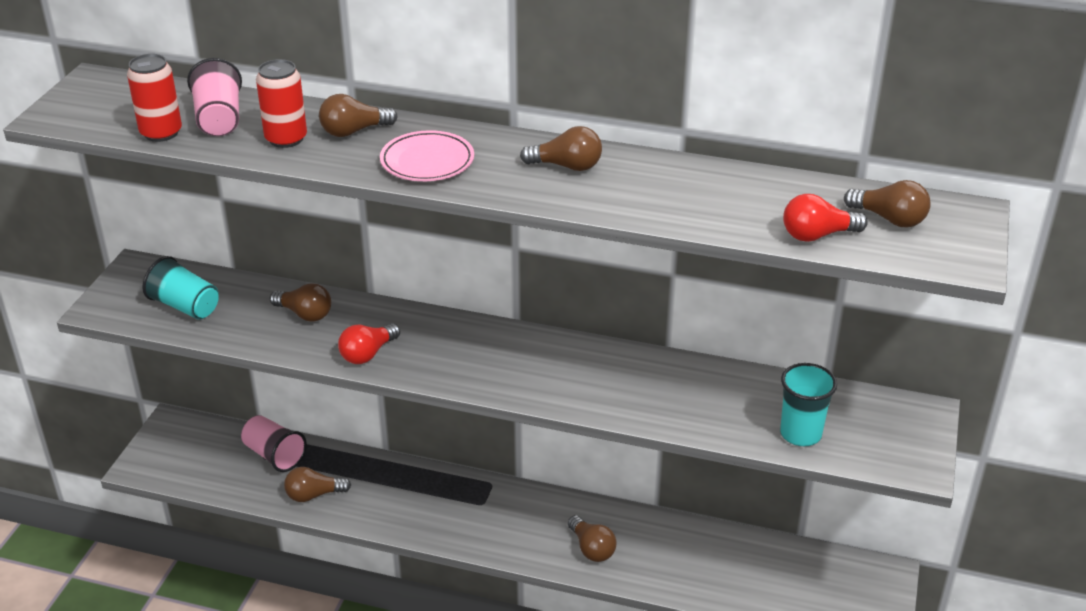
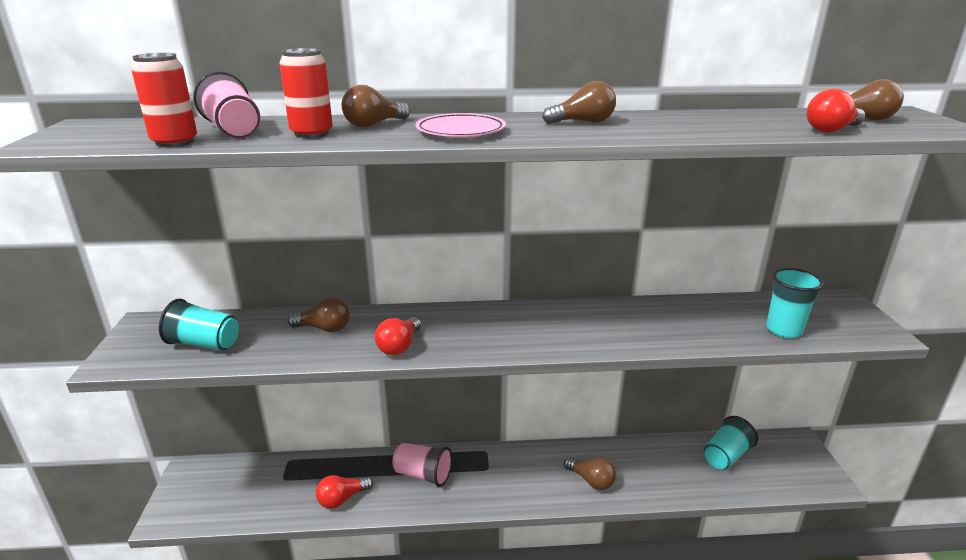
camera: 20 degrees left, 10 degrees down
pink cup [241,415,307,472] -> pink cup moved to [392,443,452,487]
brown light bulb [284,467,351,502] -> red light bulb [316,475,373,509]
none -> turquoise cup [703,416,758,470]

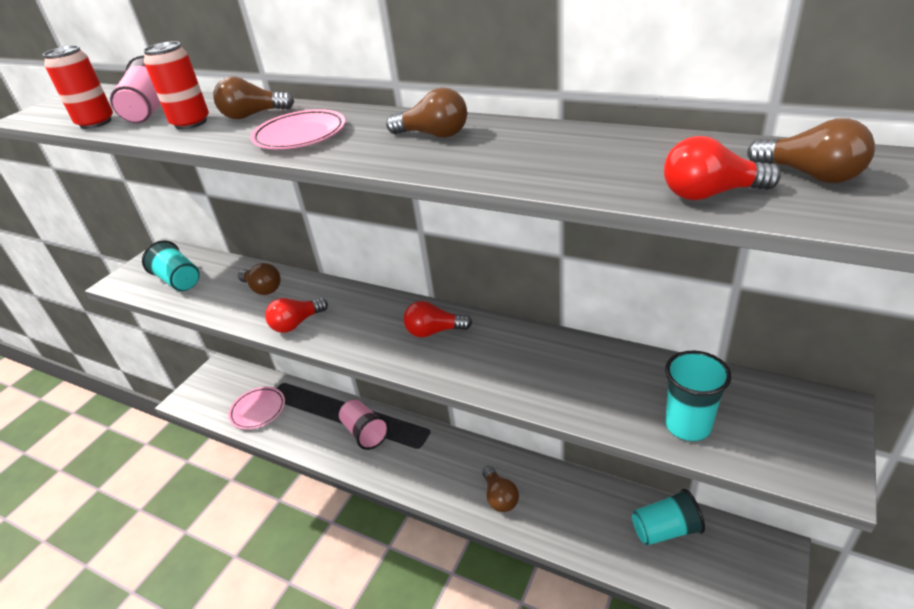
camera: 35 degrees right, 10 degrees up
red light bulb [316,475,373,509] -> red light bulb moved to [404,301,472,338]
none -> pink plate [228,387,285,430]

